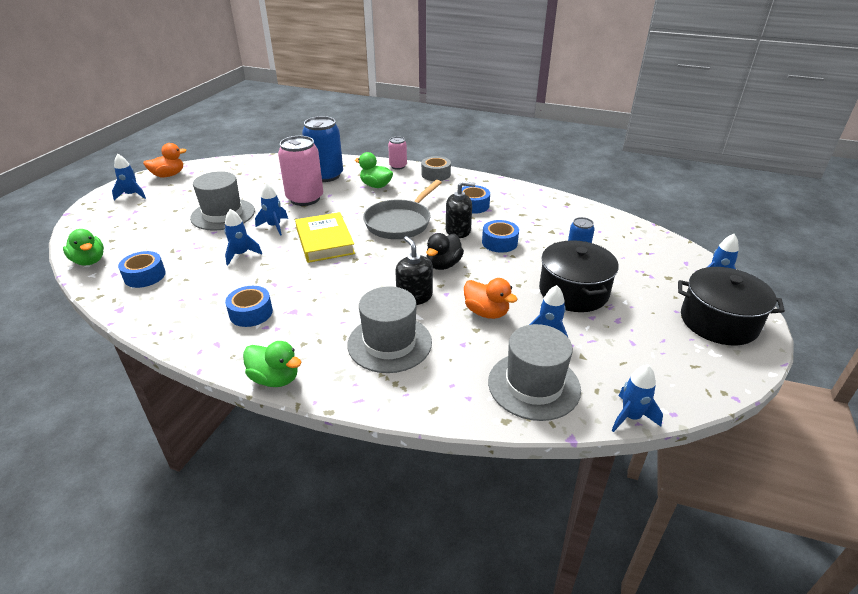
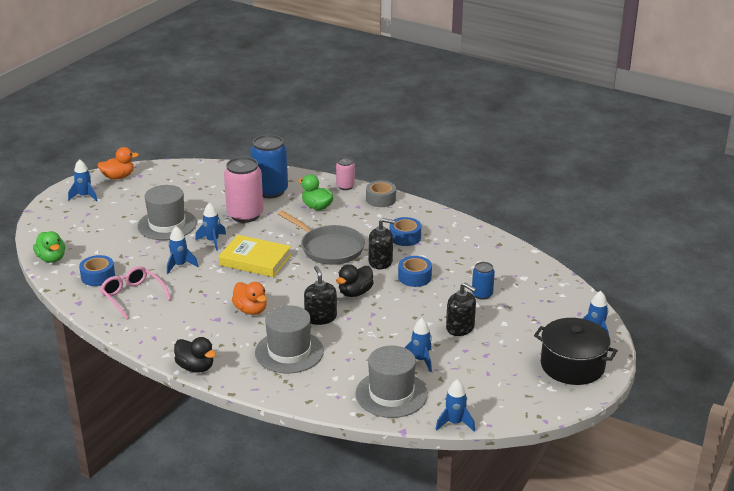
camera: 10 degrees right, 5 degrees down
blue tape [225,286,273,327] -> none
green duck [243,341,302,387] -> black duck [174,337,216,373]
yellow book [295,212,355,263] -> yellow book turned 60 degrees counterclockwise [219,235,291,277]
grey pan [363,180,442,239] -> grey pan turned 90 degrees counterclockwise [278,210,365,265]
orange duck [464,278,517,319] -> orange duck moved to [232,282,267,315]
black pot [539,240,619,312] -> black soap dispenser [446,283,476,336]
none -> pink glasses [100,266,171,320]

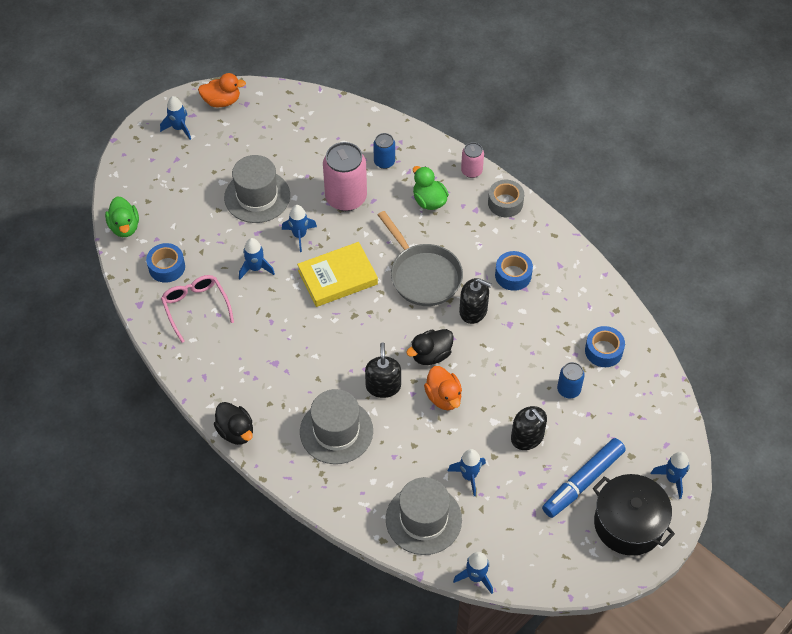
camera: 15 degrees right, 25 degrees up
yellow book [219,235,291,277] -> yellow book turned 60 degrees counterclockwise [297,242,378,307]
orange duck [232,282,267,315] -> orange duck moved to [424,366,462,410]
blue can [250,135,288,198] -> blue can [373,133,395,169], size x0.52
blue tape [398,256,432,287] -> blue tape moved to [585,326,625,367]
none -> blue marker [542,438,626,518]

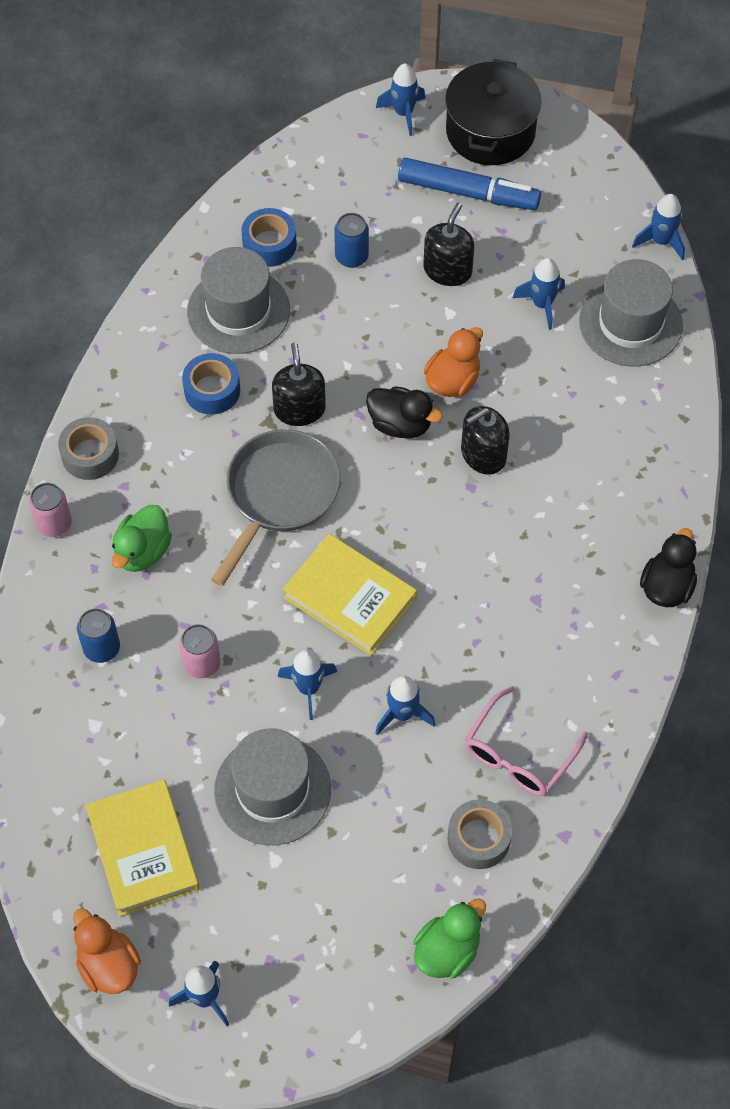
camera: 120 degrees left, 5 degrees up
blue tape [146,243,185,283] -> grey tape [447,799,512,869]
grey hat [300,389,373,464] -> grey hat moved to [187,247,290,354]
pink can [323,142,367,211] -> pink can [179,624,221,679], size x0.52
none -> yellow book [86,779,200,917]

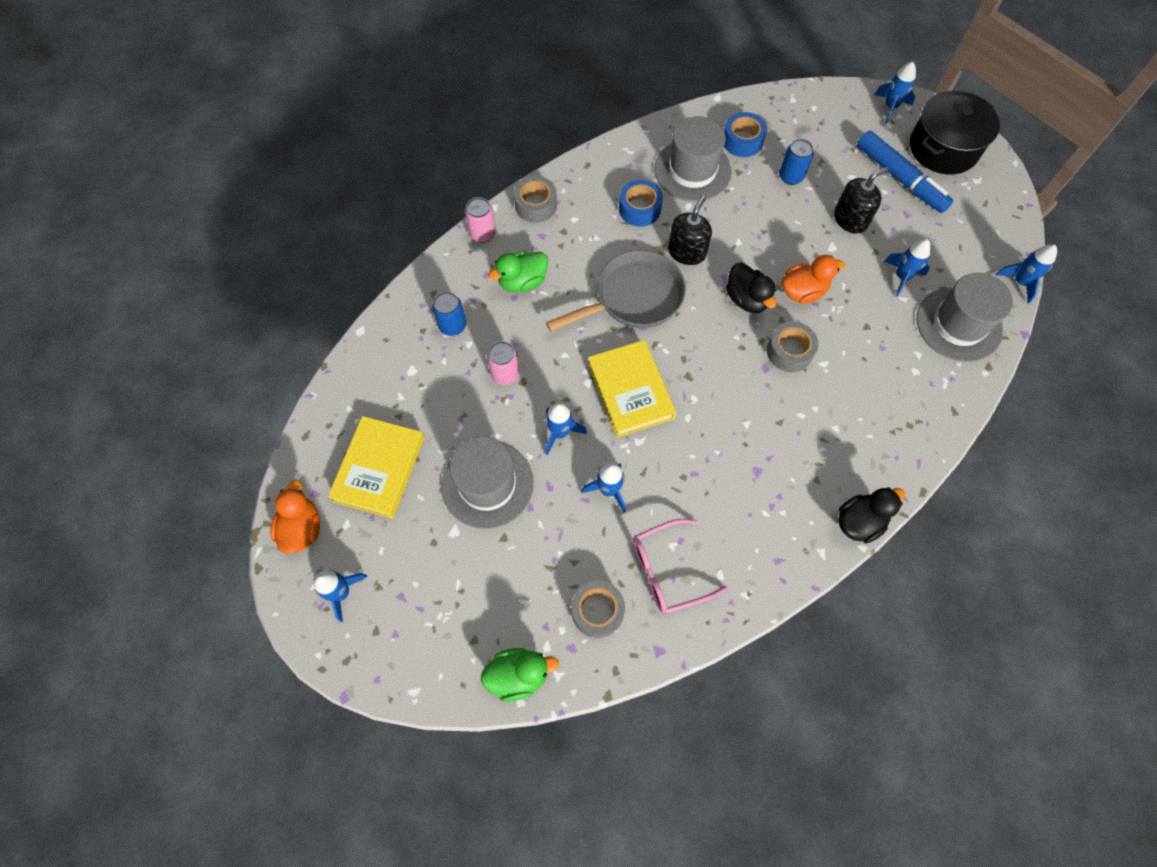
camera: 35 degrees right, 5 degrees up
black soap dispenser [461,406,510,475] -> grey tape [767,322,818,372]

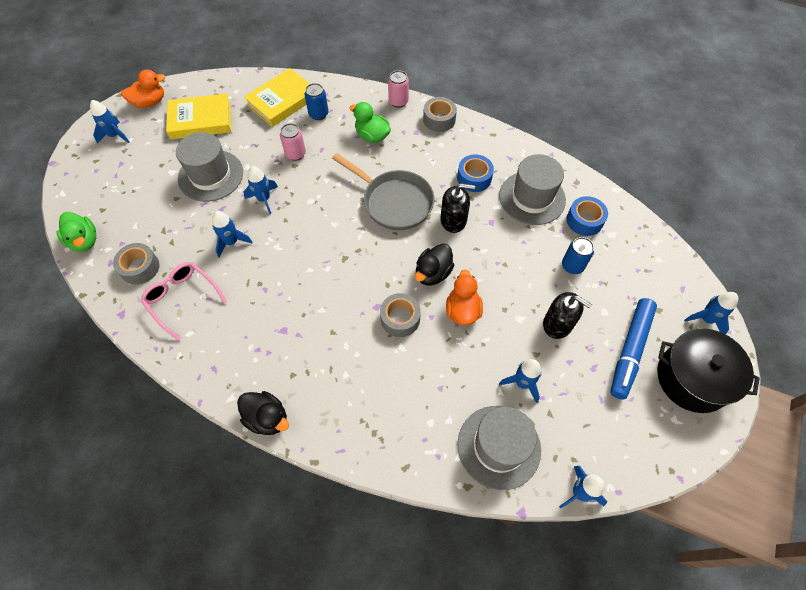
camera: 65 degrees right, 5 degrees down
yellow book [588,340,676,438] -> yellow book moved to [244,68,310,127]
orange duck [782,255,845,304] -> orange duck turned 135 degrees counterclockwise [446,269,483,326]

